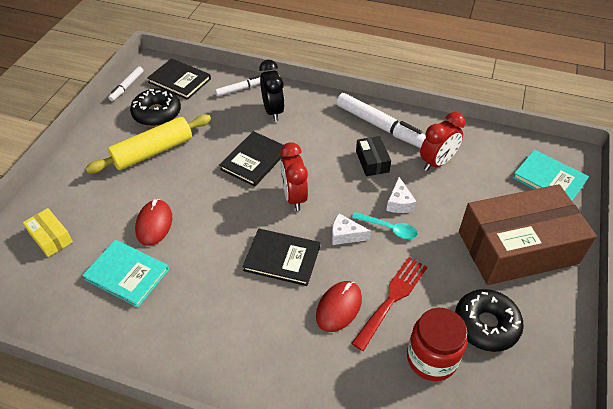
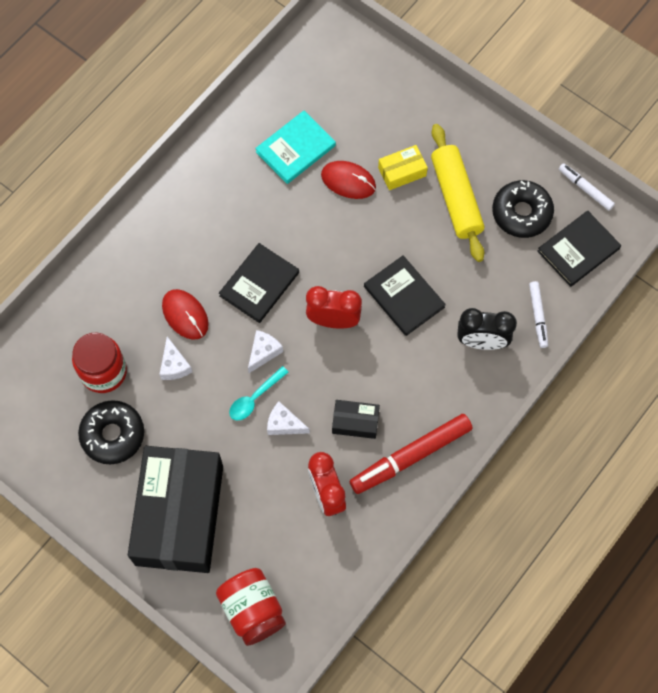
camera: 110 degrees right, 20 degrees up
yellow box [23,208,73,257] -> yellow box moved to [378,145,428,190]
white marker [336,93,426,148] -> red marker [350,414,473,494]
red fork [351,257,427,351] -> white cheese [159,336,192,380]
brown box [459,184,597,285] -> black box [128,446,223,573]
turquoise book [513,150,589,201] -> red jar [216,568,286,646]

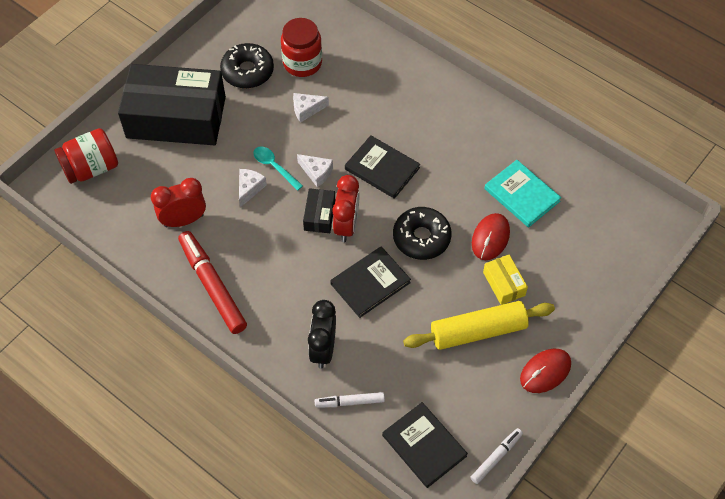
camera: 90 degrees right, 10 degrees down
red mouse [162,289,209,340] -> red mouse moved to [520,349,571,393]
black box [332,400,380,439] -> black box moved to [303,188,335,233]
black donut [492,180,554,238] -> black donut moved to [393,207,452,260]

